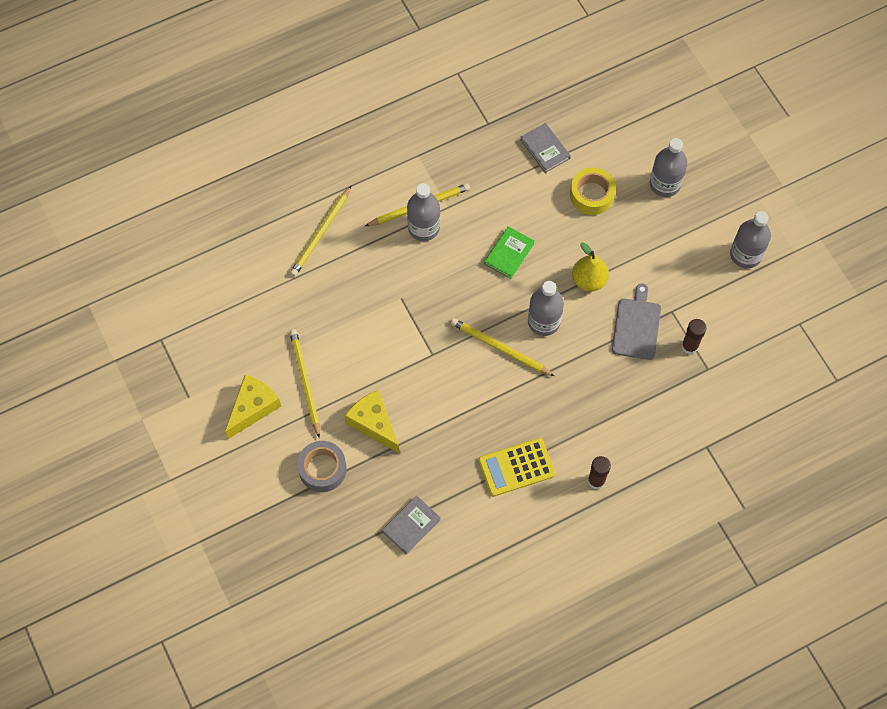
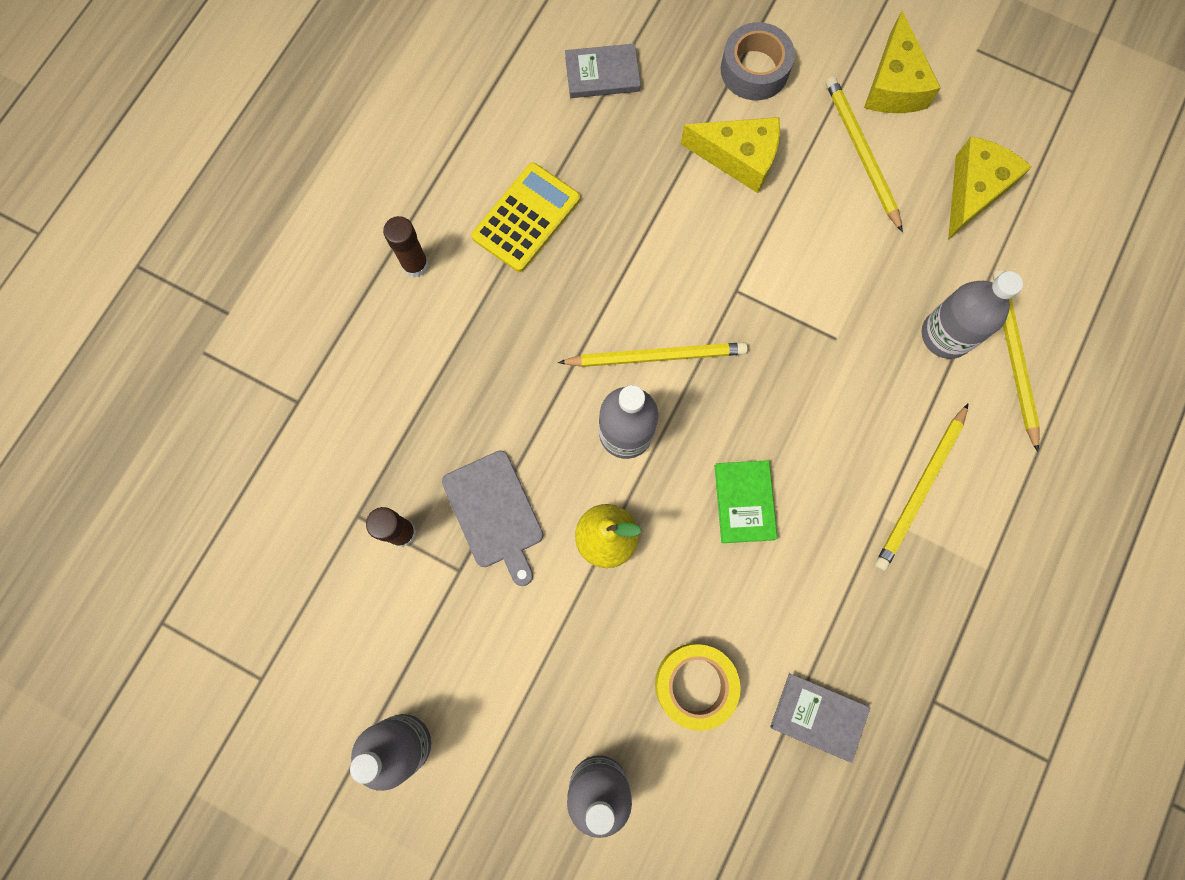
camera: 145 degrees right, 10 degrees up
yellow pencil [290,329,320,438] -> yellow pencil turned 150 degrees counterclockwise [826,76,903,232]
grey book [382,496,441,554] -> grey book turned 75 degrees clockwise [565,44,641,98]
grey bottle [407,183,440,241] -> grey bottle moved to [922,271,1023,359]
none -> yellow cheese [948,136,1032,240]

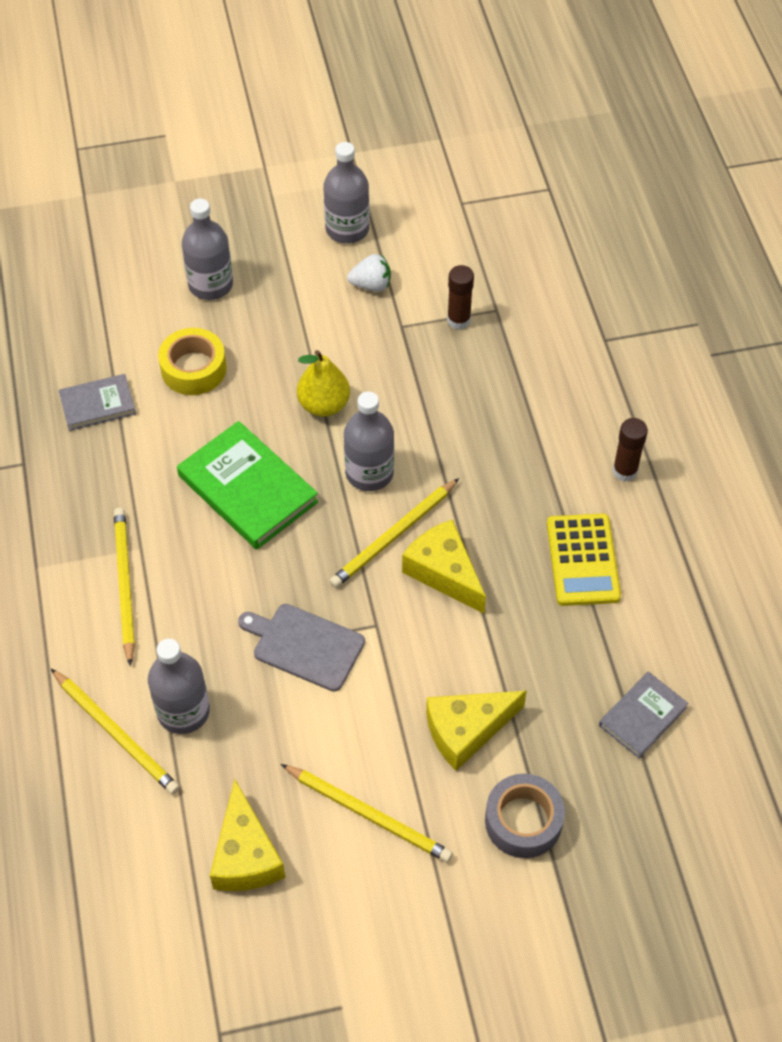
camera: 140 degrees right, 20 degrees down
grey cutting board [442,450,543,586] -> grey cutting board moved to [238,604,365,691]
green book [715,460,777,543] -> green book [177,421,318,550], size x1.72
yellow cheese [864,11,941,113] -> yellow cheese moved to [402,519,486,613]
none -> white strawberry [347,254,391,292]

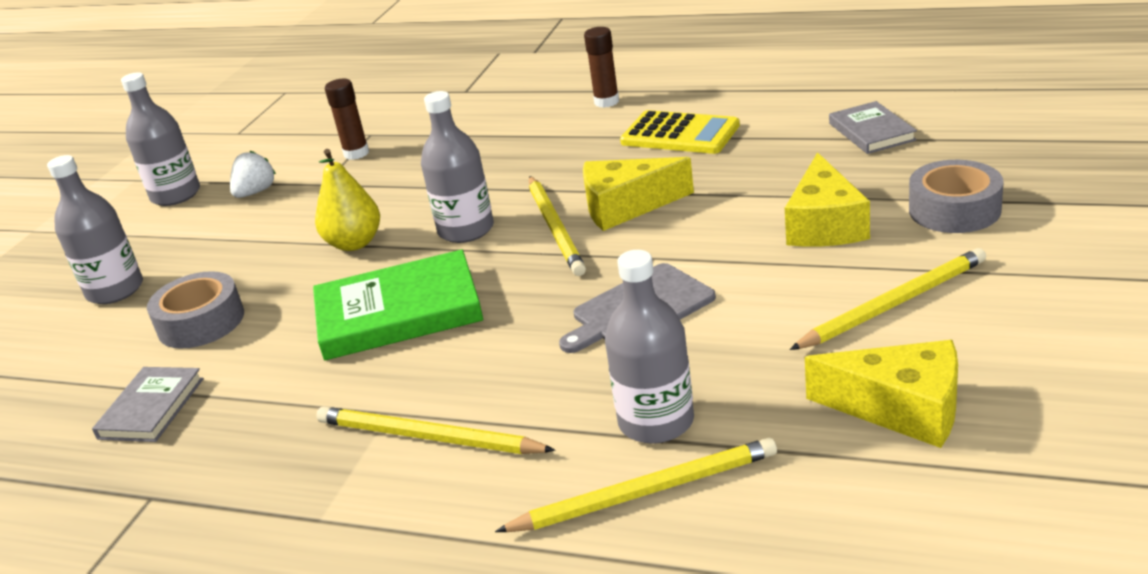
camera: 55 degrees left, 25 degrees down
yellow tape [158,328,227,395] -> grey tape [147,271,244,348]

